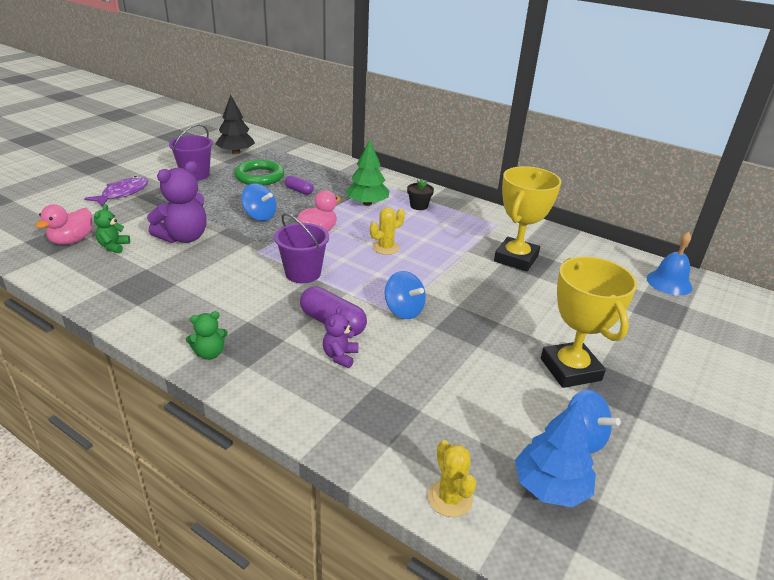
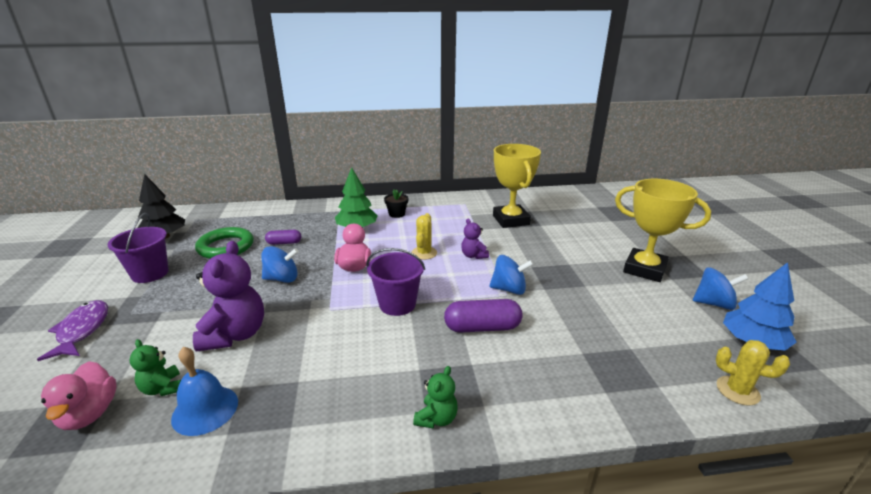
camera: 40 degrees left, 5 degrees down
purple teddy bear [323,307,359,368] -> purple teddy bear moved to [461,218,489,259]
blue bell [647,232,693,296] -> blue bell moved to [171,347,238,436]

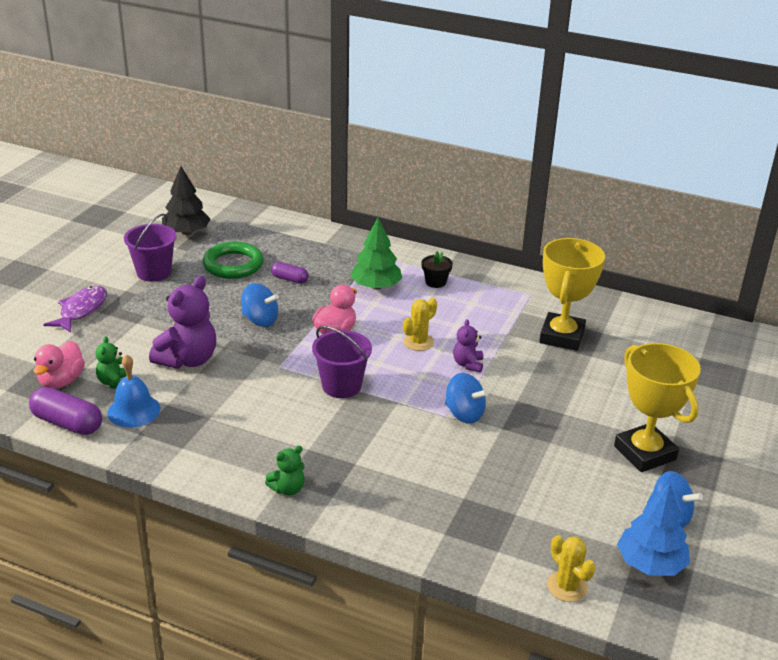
camera: 30 degrees right, 5 degrees up
purple capsule [444,299,523,333] -> purple capsule moved to [29,387,102,435]

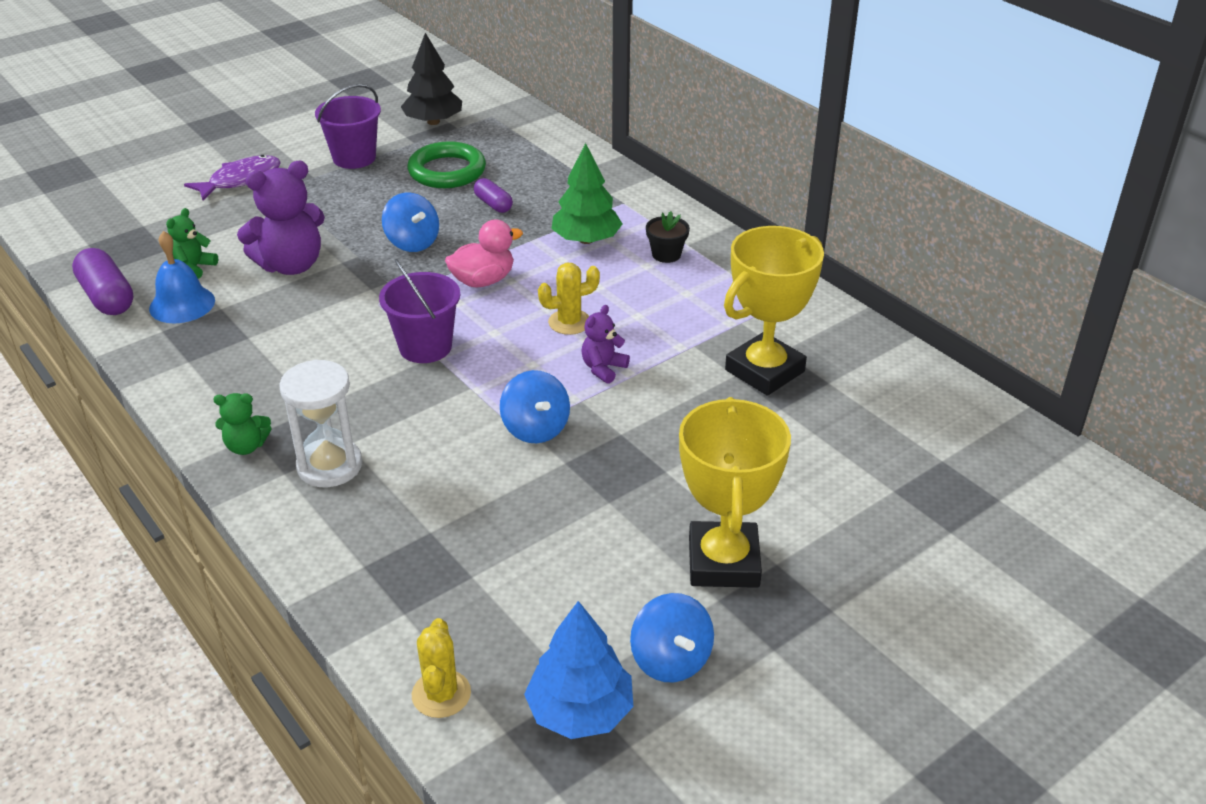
camera: 30 degrees right, 5 degrees up
pink duck [33,341,85,389] -> none
none -> white hourglass [279,359,362,487]

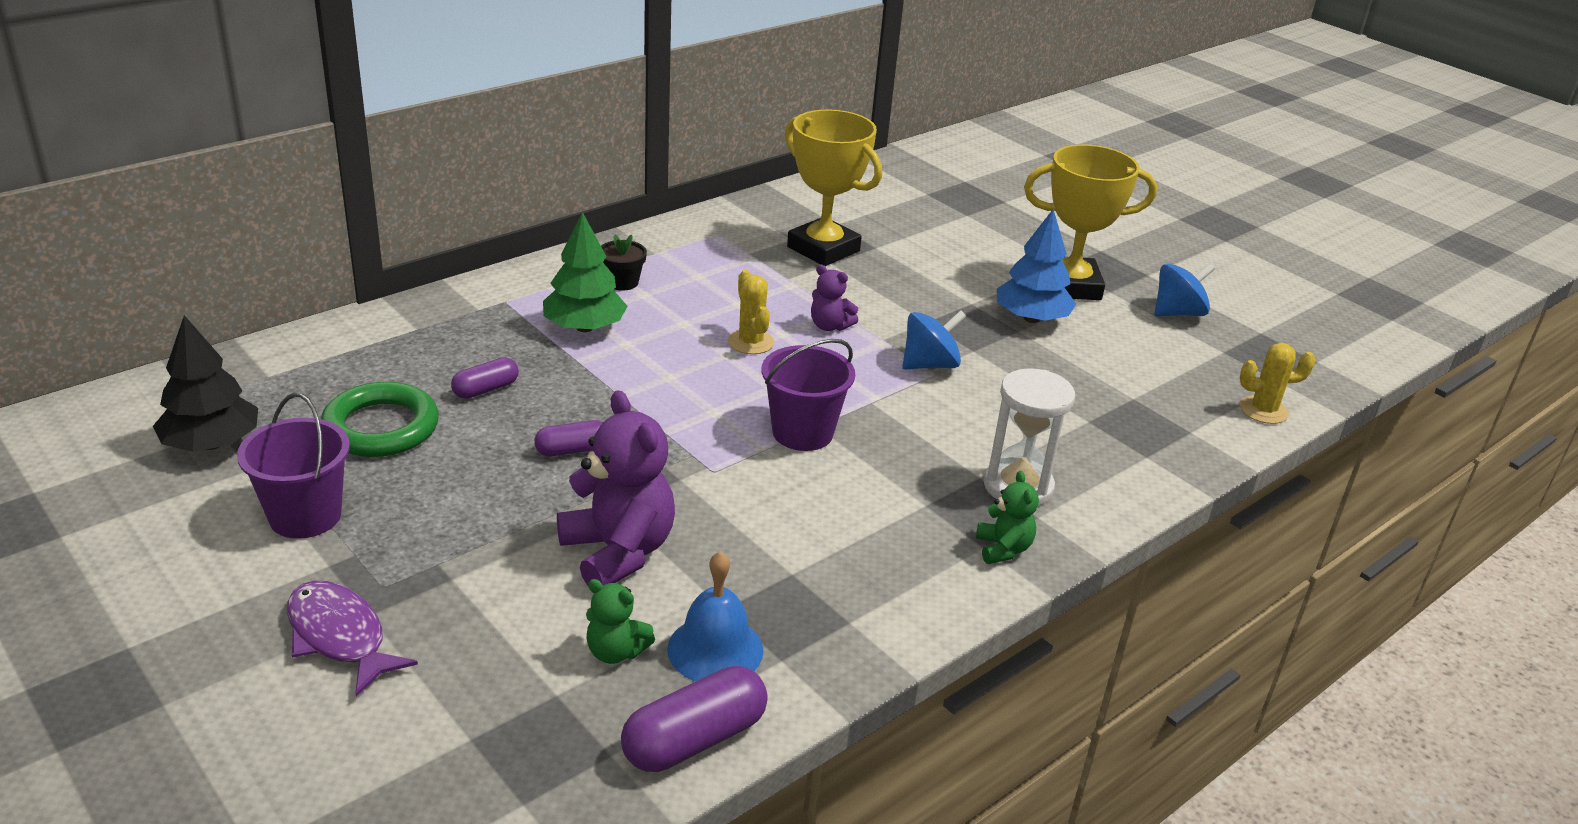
camera: 95 degrees left, 5 degrees down
blue spinning top [382,193,439,252] -> purple capsule [534,420,603,457]
pink duck [445,220,523,288] -> none
blue tree [524,601,633,739] -> blue tree moved to [997,209,1076,323]

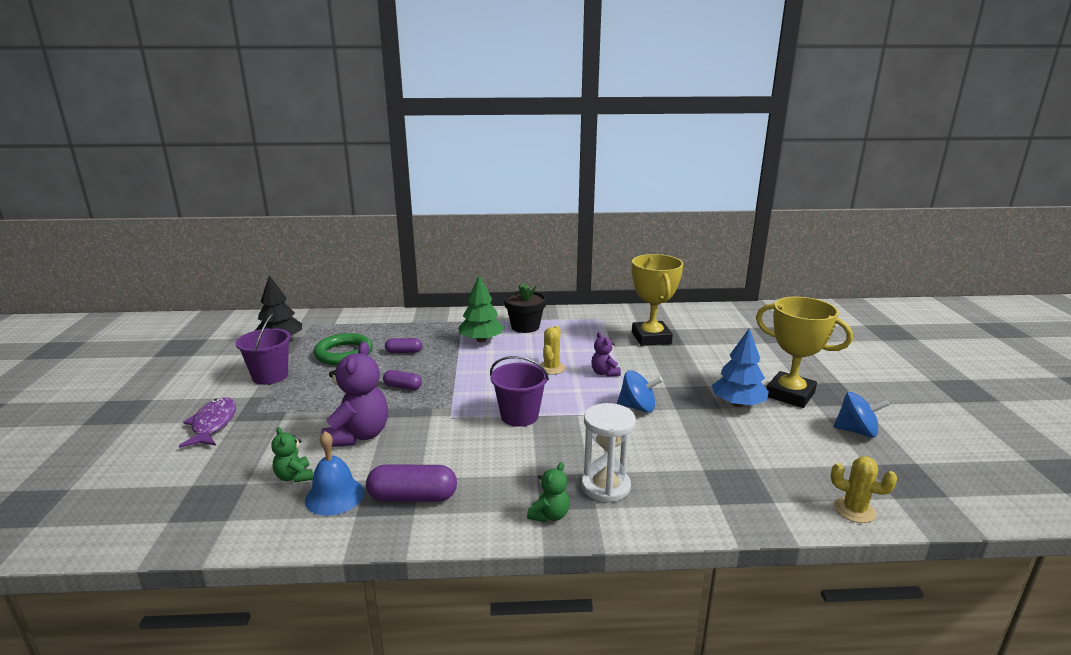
camera: 40 degrees right, 10 degrees down
black flower pot [601,234,647,291] -> black flower pot [504,283,547,333], size x1.59
purple capsule [621,666,768,772] -> purple capsule moved to [366,464,457,502]

